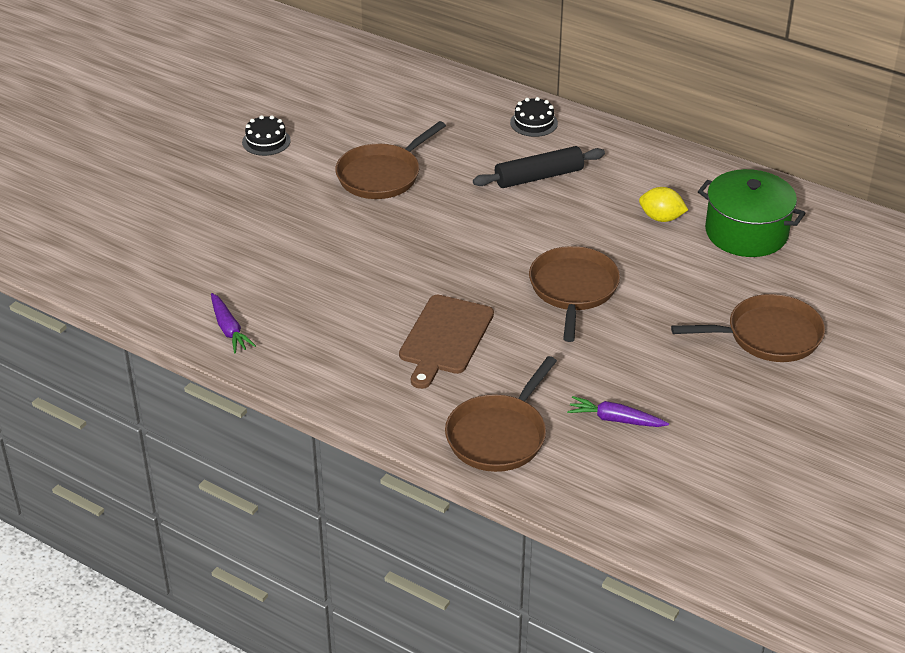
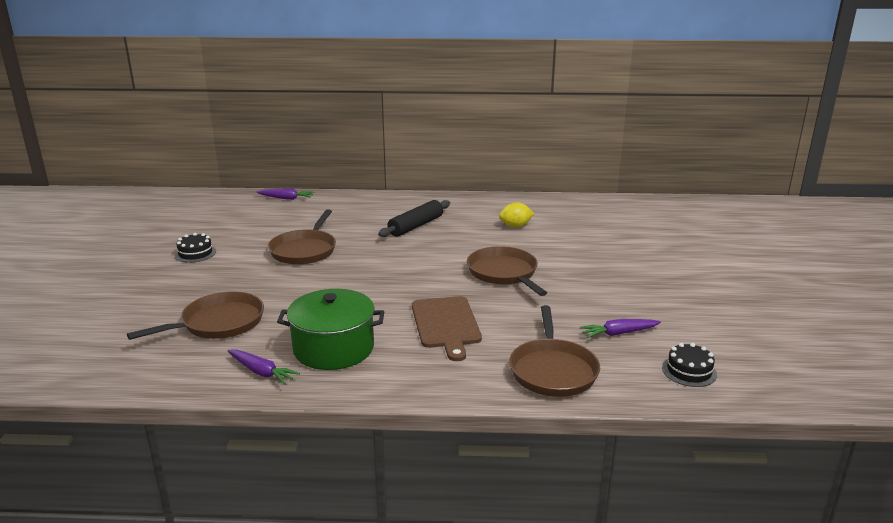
camera: 30 degrees left, 15 degrees down
black cake [510,97,558,137] -> black cake moved to [662,343,717,387]
brown pan [671,294,825,362] -> brown pan moved to [127,291,264,340]
green pot [698,169,805,257] -> green pot moved to [277,289,384,370]
none -> purple carrot [256,188,315,200]

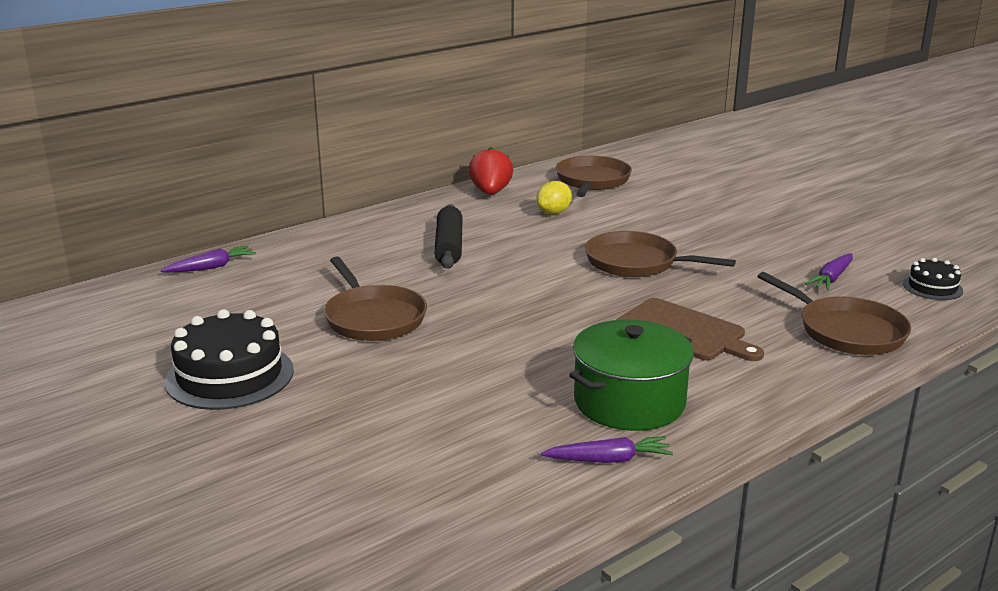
camera: 40 degrees left, 0 degrees up
brown pan [127,291,264,340] -> brown pan moved to [556,156,632,197]
black cake [175,233,216,263] -> black cake [165,309,294,410], size x1.89
none -> red strawberry [469,147,513,195]

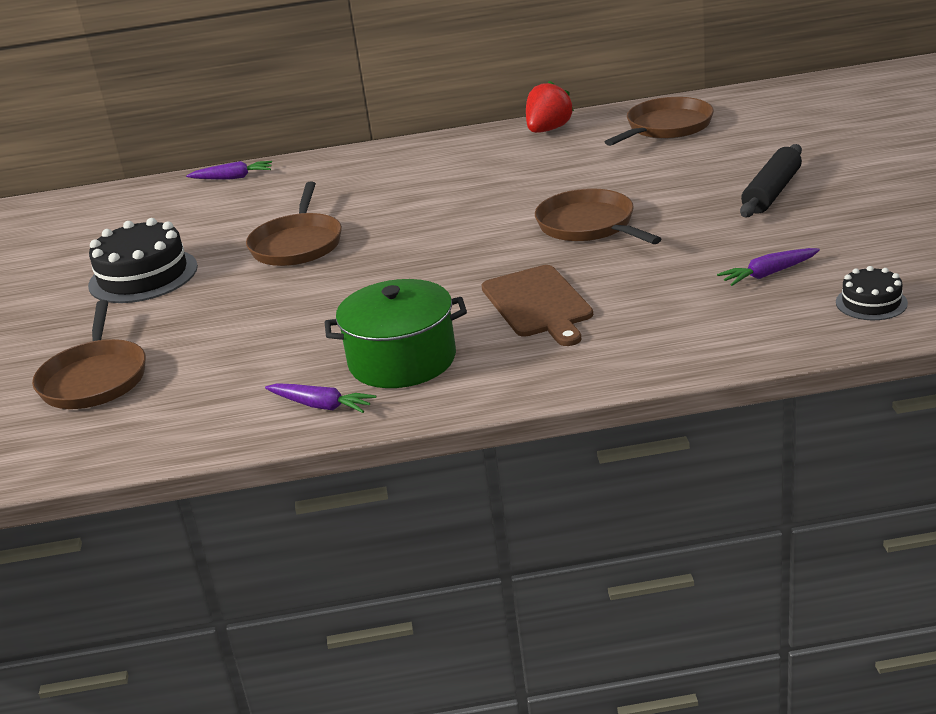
camera: 35 degrees right, 5 degrees up
black rolling pin [434,204,463,269] -> black rolling pin moved to [740,144,802,217]
yellow lemon [536,181,572,214] -> none
brown pan [757,272,911,355] -> brown pan moved to [32,300,146,409]

